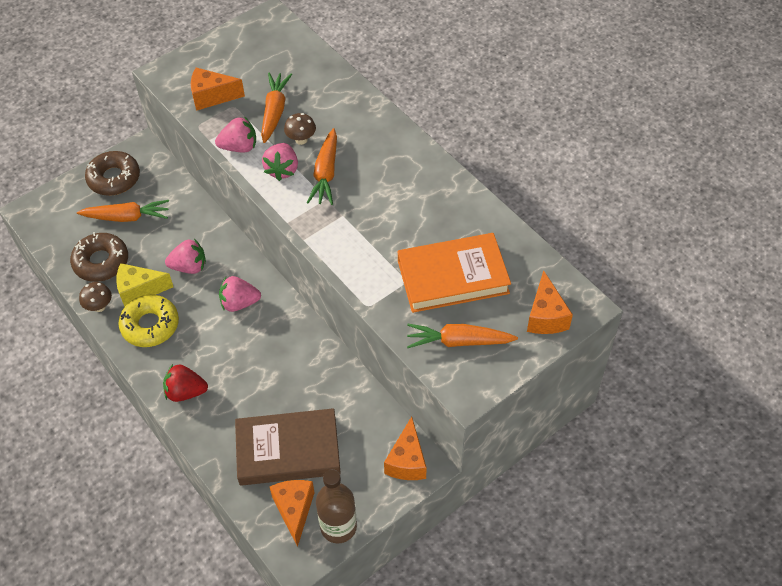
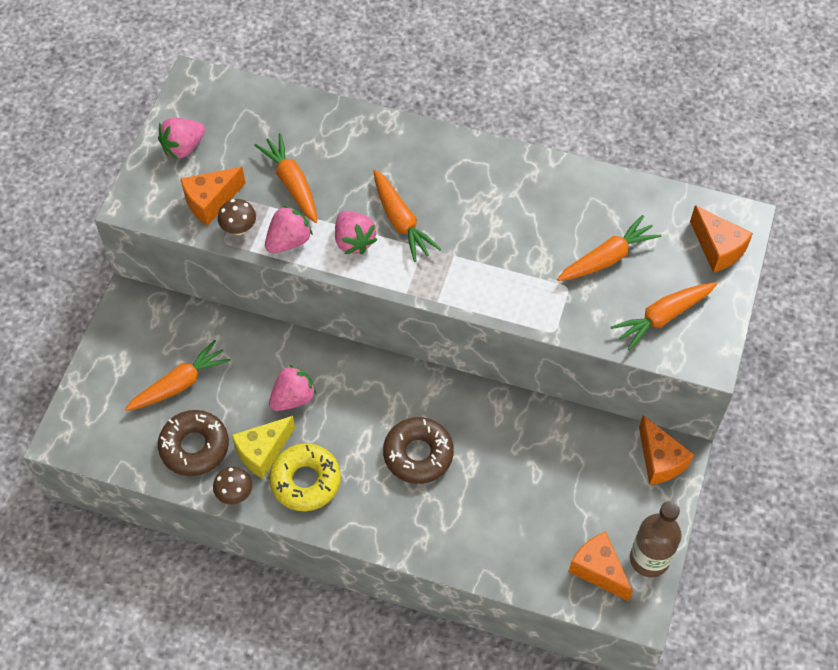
camera: 35 degrees left, 5 degrees up
brown donut [85,151,140,196] -> brown donut moved to [383,417,454,484]
red strawberry [163,364,208,402] -> none
pink strawberry [219,276,261,312] -> pink strawberry moved to [158,118,205,159]
brown book [235,408,341,486] -> none
brown mushroom [284,113,316,145] -> brown mushroom moved to [218,199,256,235]
orange book [398,233,511,313] -> orange carrot [557,215,661,281]

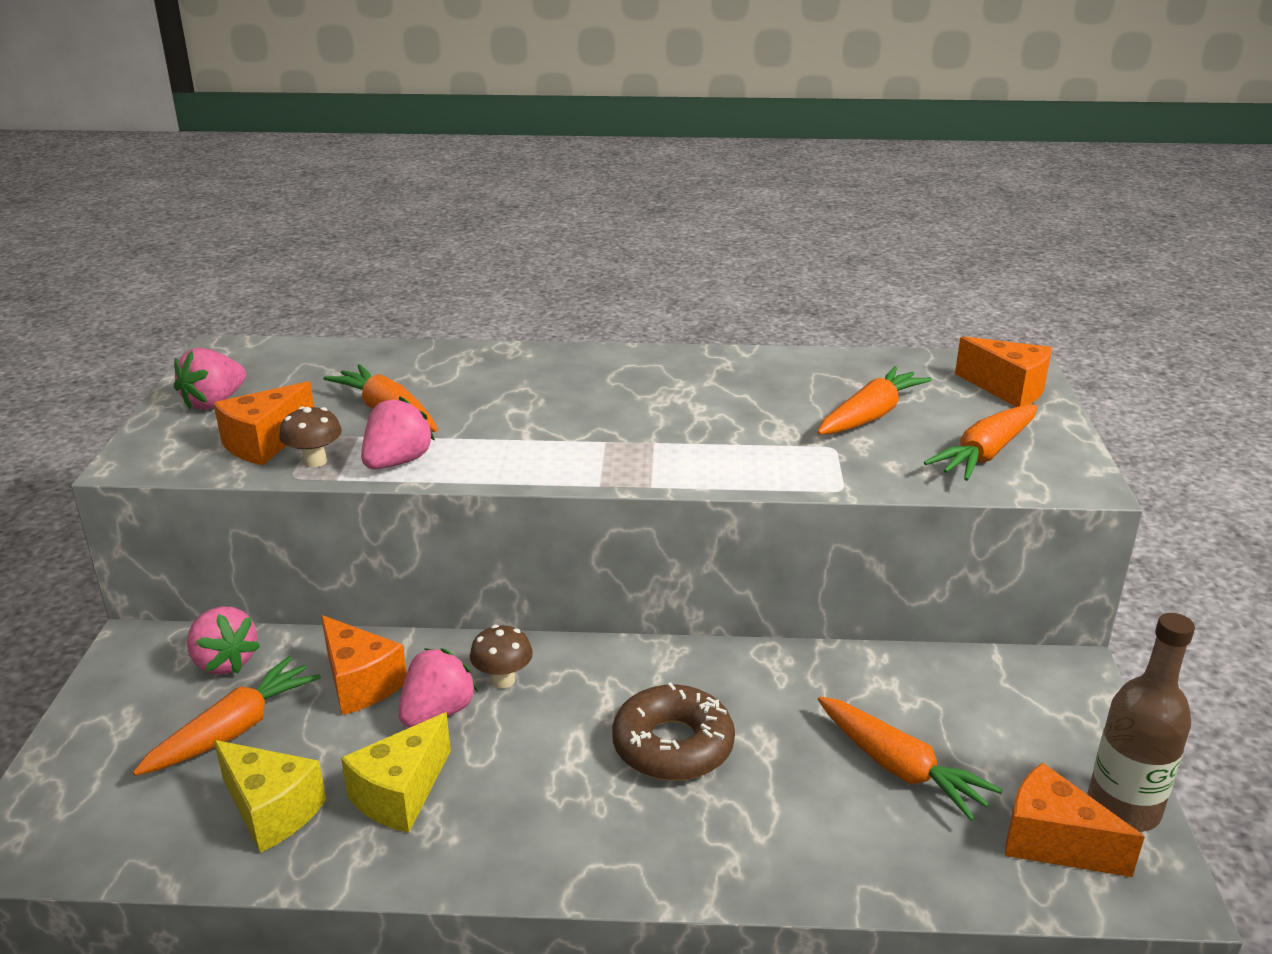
camera: 15 degrees left, 30 degrees down
brown donut [158,410,229,476] -> yellow cheese [214,740,326,853]
brown mushroom [213,467,252,504] -> brown mushroom moved to [470,625,533,688]
yellow donut [269,443,341,511] -> none
pink strawberry [335,211,377,254] -> pink strawberry moved to [187,606,260,674]
orange carrot [374,170,441,262] -> orange carrot moved to [818,696,1003,821]
orange cheese [639,415,694,485] -> orange cheese moved to [321,615,407,715]

